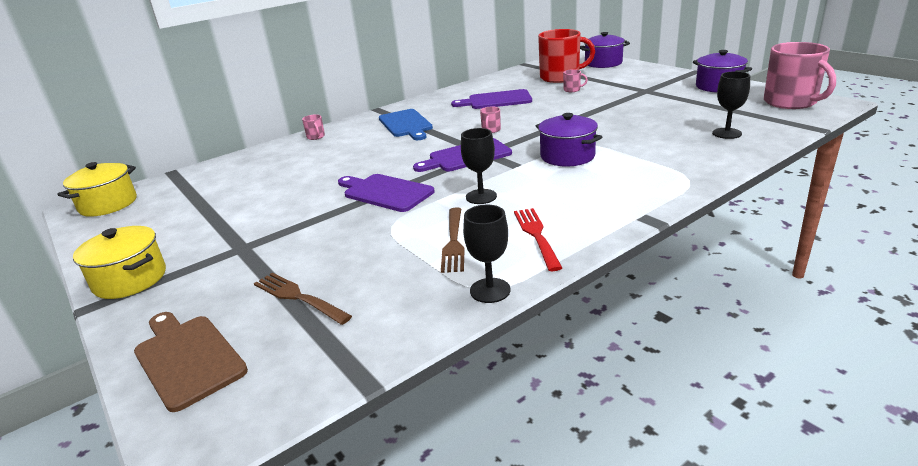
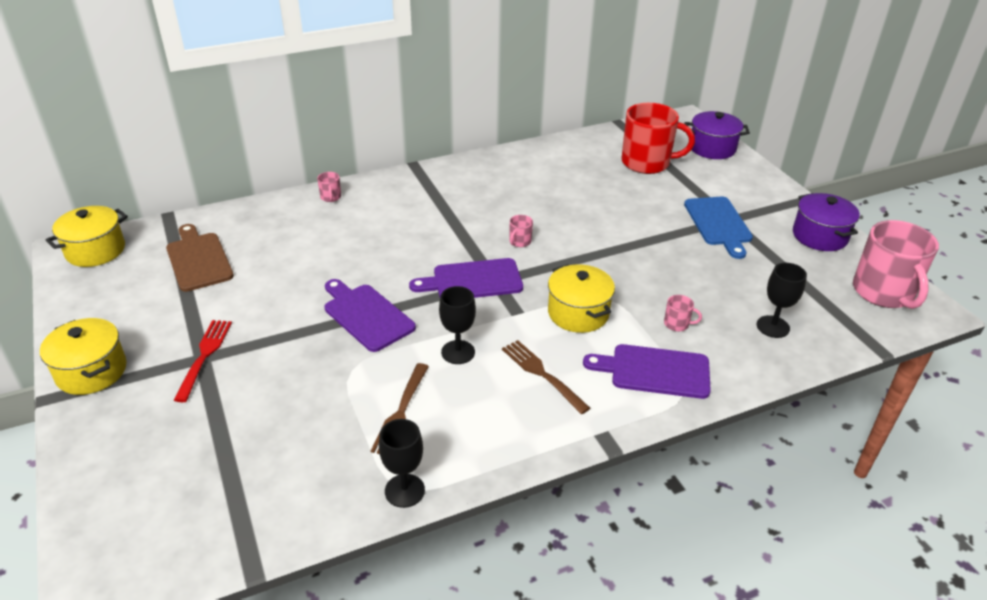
camera: 10 degrees right, 10 degrees up
brown cutting board [134,312,248,412] -> brown cutting board moved to [166,224,234,292]
brown fork [254,272,352,325] -> brown fork moved to [502,340,590,414]
blue cutting board [379,109,433,140] -> blue cutting board moved to [684,197,753,259]
purple cutting board [451,89,532,109] -> purple cutting board moved to [583,344,711,399]
red fork [514,208,562,271] -> red fork moved to [174,320,232,402]
purple pot [536,113,602,166] -> yellow pot [548,264,615,333]
pink mug [563,69,588,92] -> pink mug moved to [664,295,702,331]

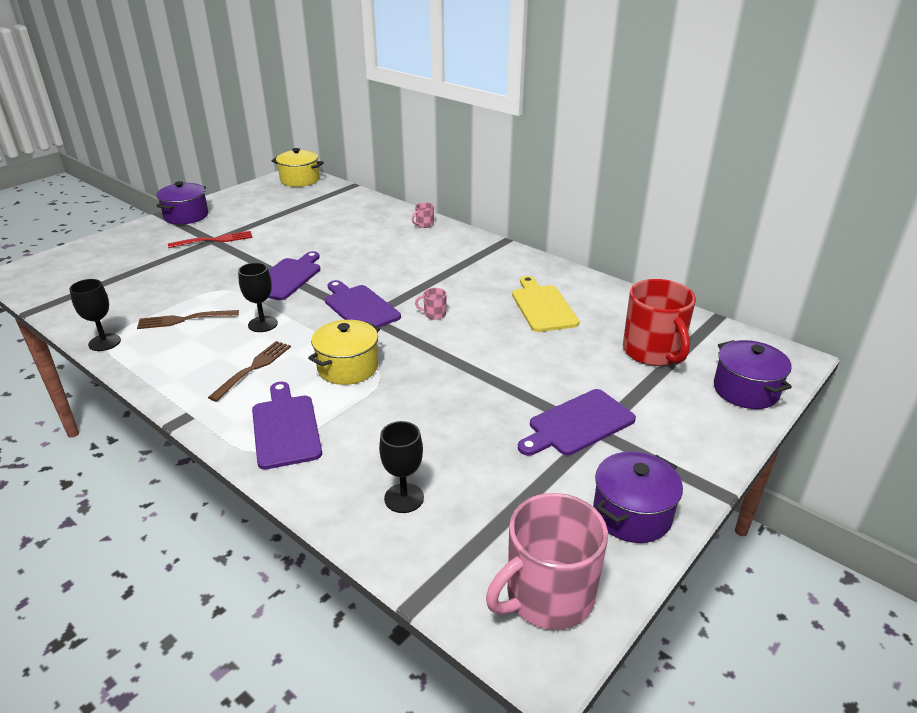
camera: 65 degrees right, 5 degrees down
yellow pot [40,318,127,395] -> purple pot [156,181,208,225]
brown cutting board [166,224,234,292] -> none
pink mug [664,295,702,331] -> none
blue cutting board [684,197,753,259] -> purple cutting board [518,389,636,456]
none -> yellow cutting board [512,276,579,332]

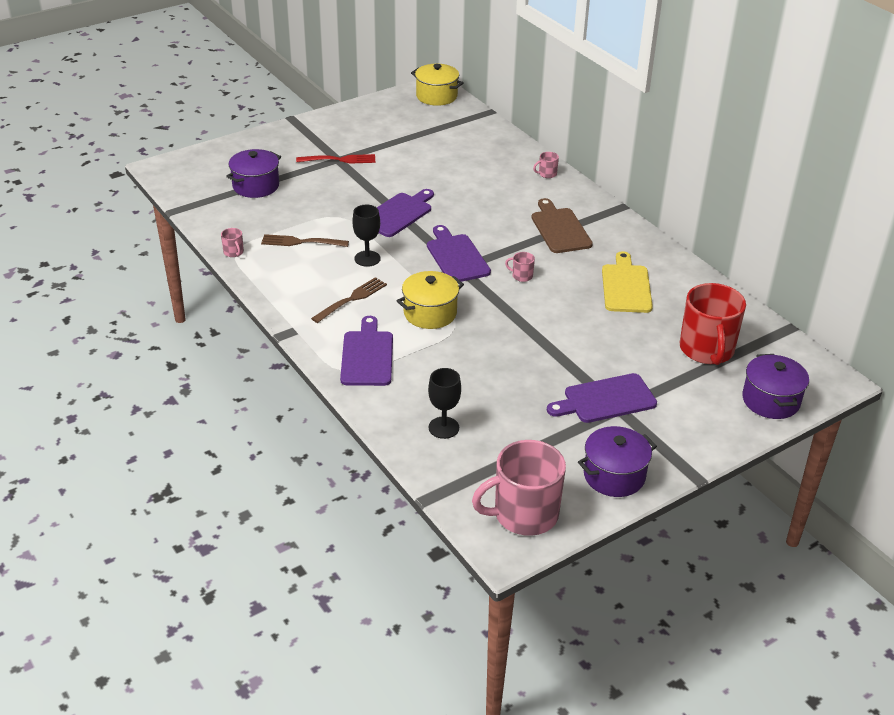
camera: 15 degrees right, 5 degrees up
black goblet [69,279,121,351] -> pink mug [221,228,244,257]
purple pot [156,181,208,225] -> purple pot moved to [226,149,281,198]
none -> brown cutting board [531,198,593,253]

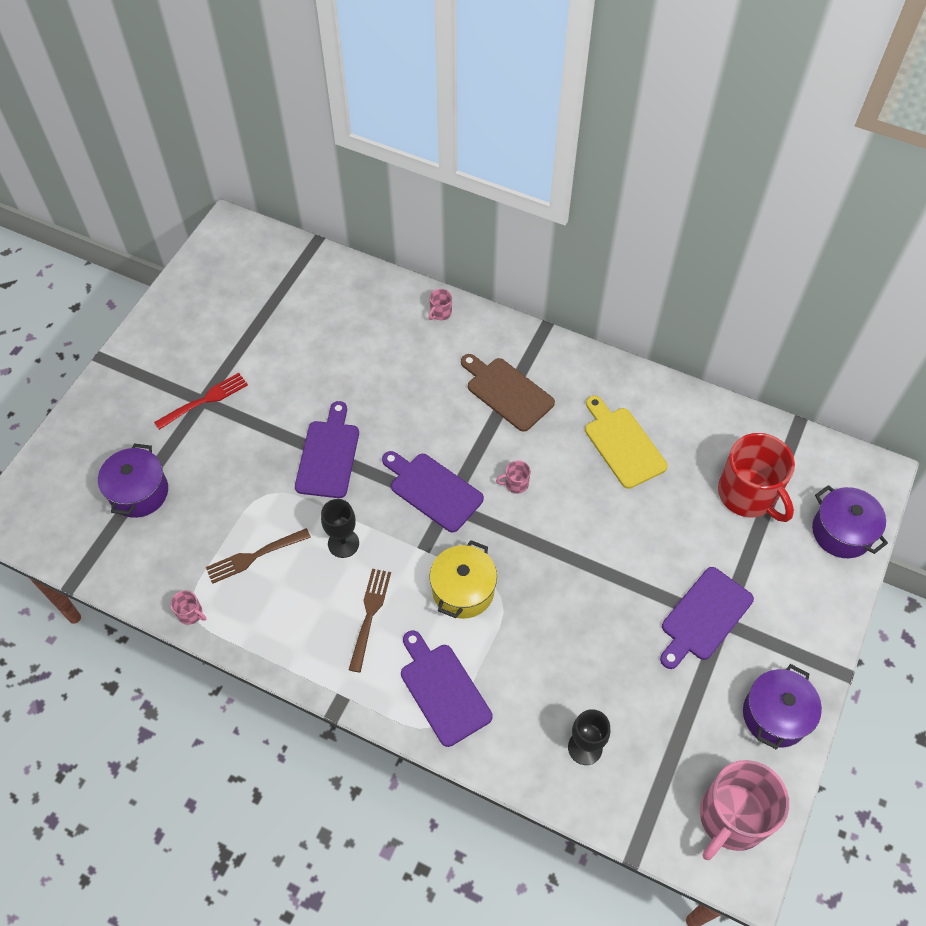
camera: 30 degrees left, 20 degrees up
yellow pot [411,64,464,106] -> none

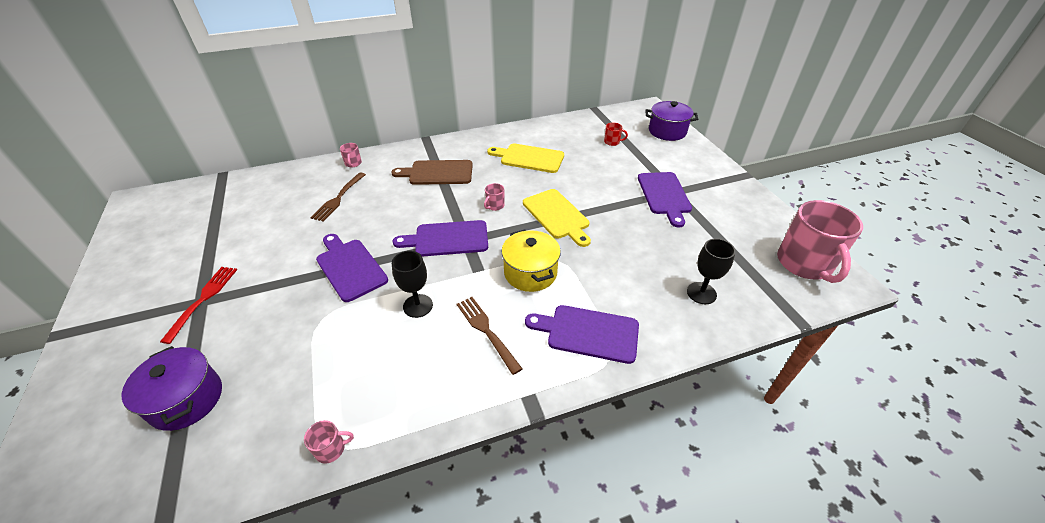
camera: 45 degrees left, 15 degrees down
brown fork [206,528,311,584] -> brown fork moved to [310,172,366,222]
red mug [718,433,795,522] -> red mug [604,123,628,146], size x0.40
purple pot [743,664,822,749] -> none
none -> yellow cutting board [523,189,591,247]

